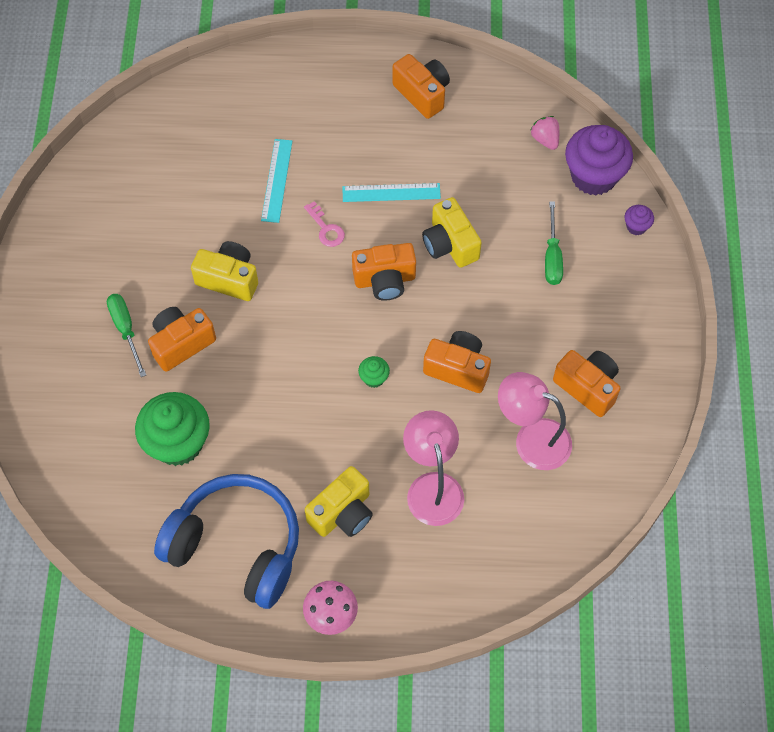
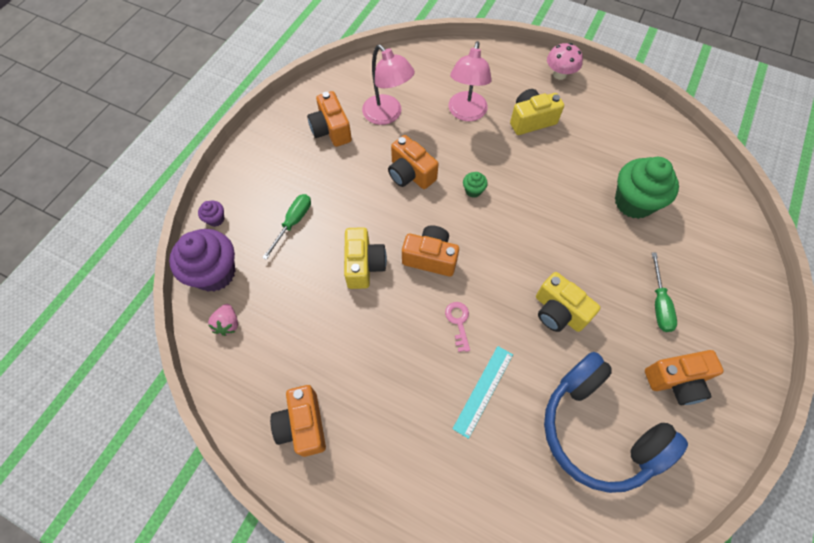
camera: 155 degrees left, 0 degrees up
orange camera [148,307,216,372] -> orange camera moved to [645,350,724,405]
blue headphones [154,474,299,609] -> blue headphones moved to [544,352,688,493]
turquoise ruler [342,183,441,202] -> none

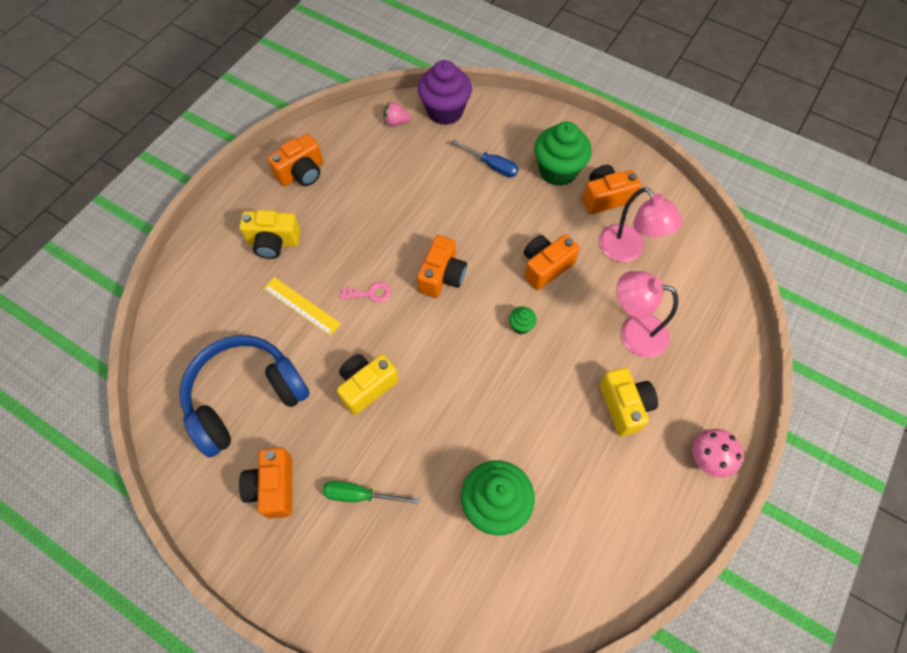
camera: 95 degrees right, 0 degrees up
purple cupcake [198,201,224,227] -> none
green screwdriver [262,194,311,260] -> blue screwdriver [451,140,519,177]
orange camera [270,385,326,457] -> orange camera turned 150 degrees clockwise [267,134,323,186]
yellow camera [344,227,387,289] -> yellow camera moved to [239,210,301,259]
pink lamp [362,45,415,125] -> pink lamp turned 90 degrees counterclockwise [599,187,682,262]
turquoise ruler [452,346,513,439] -> yellow ruler [263,277,341,336]
none -> green cupcake [534,122,592,186]

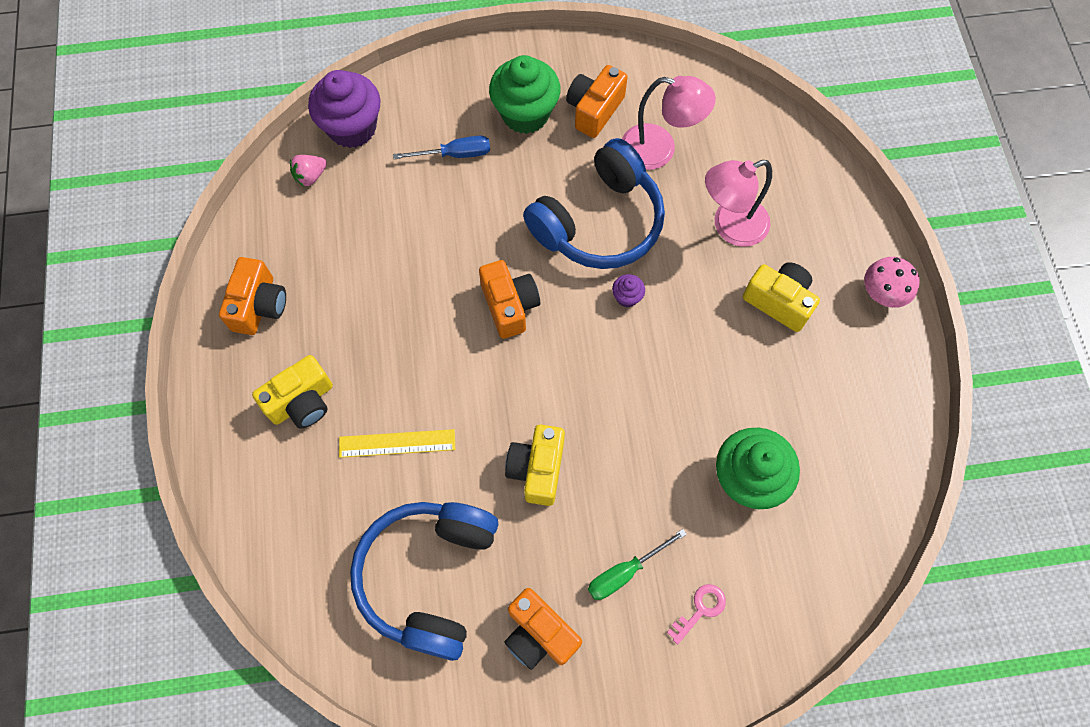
camera: 40 degrees left, 5 degrees up
pink key [340,282,391,303] -> pink key moved to [667,584,726,645]
green cupcake [509,307,537,334] -> purple cupcake [612,274,645,307]
orange camera [524,234,580,290] -> blue headphones [523,138,665,269]

